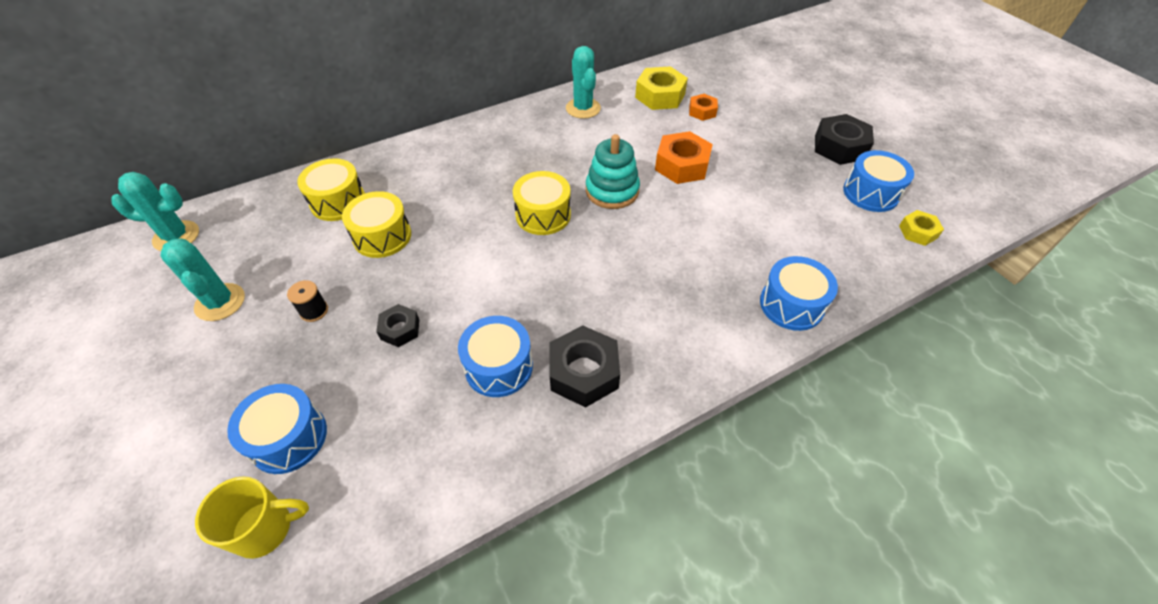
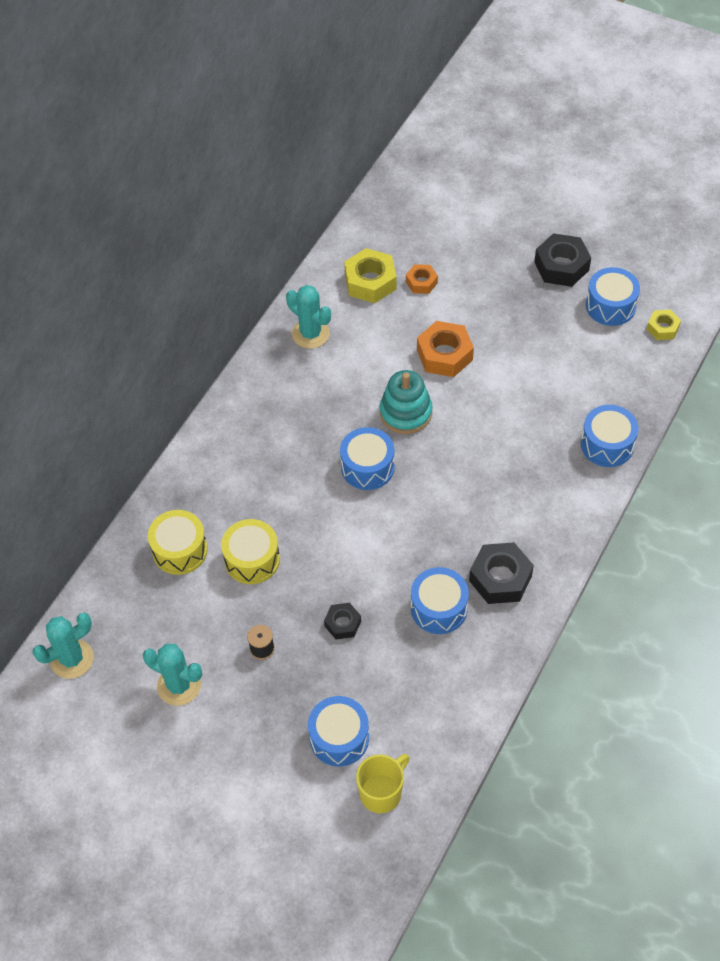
camera: 30 degrees left, 5 degrees up
yellow drum [513,171,571,235] -> blue drum [340,427,395,490]

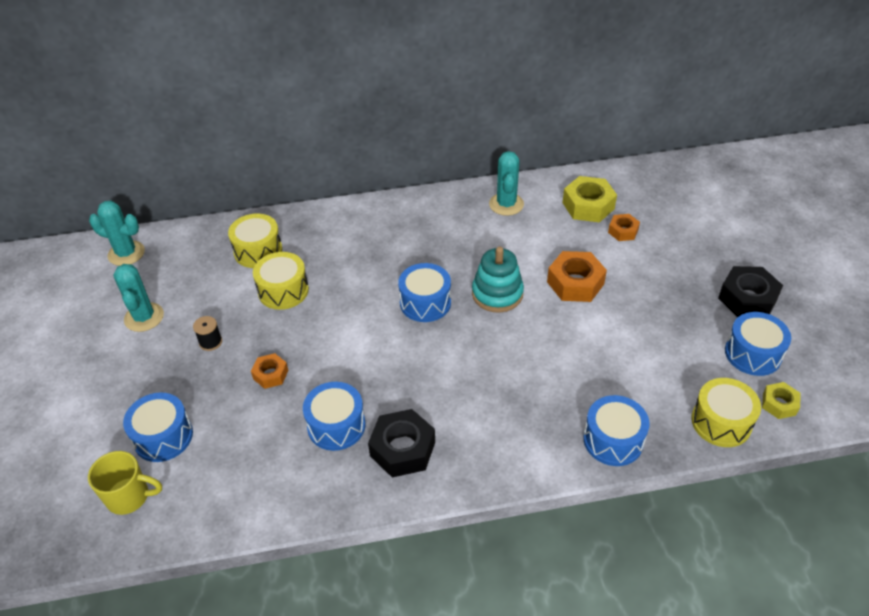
camera: 50 degrees right, 10 degrees down
black nut [324,603,361,640] -> orange nut [251,353,288,389]
none -> yellow drum [692,378,761,447]

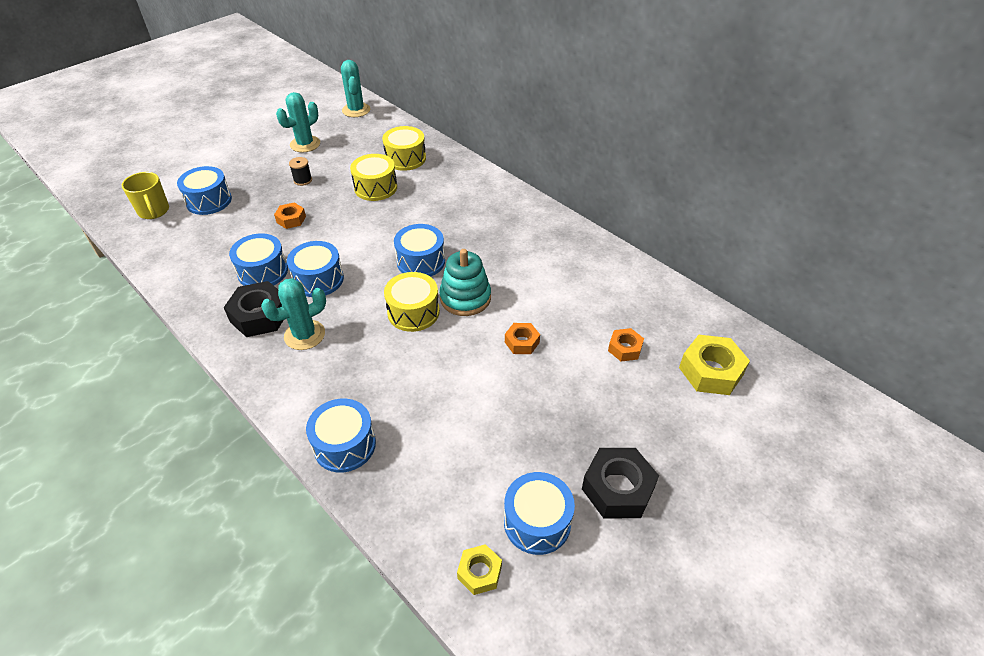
camera: 55 degrees right, 0 degrees up
turquoise cactus [489,151,524,216] -> turquoise cactus moved to [261,278,326,350]
orange nut [547,251,607,302] -> orange nut [505,323,540,354], size x0.58
yellow nut [562,176,617,222] -> yellow nut moved to [679,335,750,395]
yellow drum [692,378,761,447] -> yellow drum moved to [384,272,440,332]
none -> blue drum [287,241,344,297]

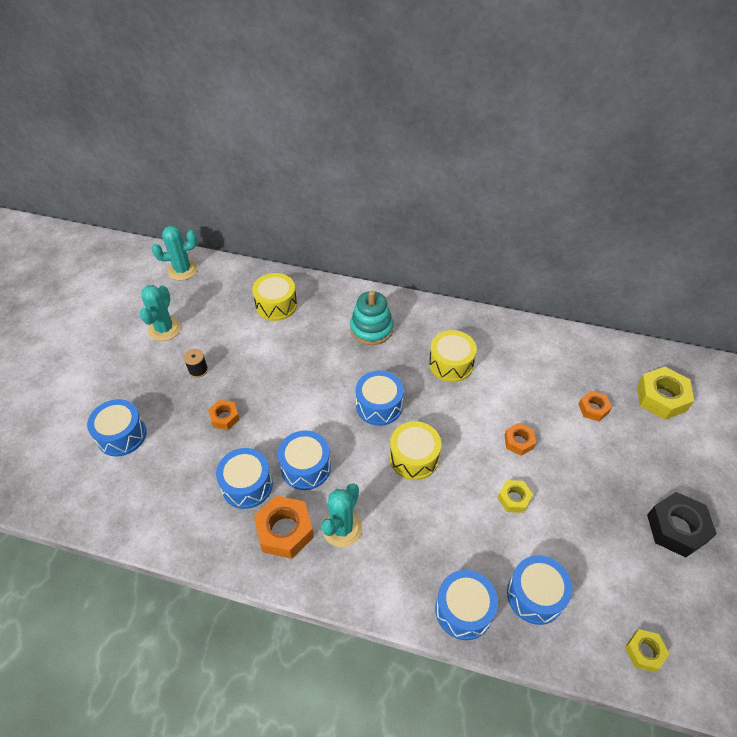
camera: 30 degrees left, 5 degrees up
yellow mug [122,172,169,219] -> none
black nut [224,281,283,337] -> orange nut [254,495,314,559]
turquoise cactus [341,60,370,117] -> turquoise cactus turned 60 degrees counterclockwise [152,226,198,280]
yellow drum [350,154,397,201] -> yellow drum moved to [429,330,477,382]
turquoise stacking toy [439,249,491,316] -> turquoise stacking toy moved to [350,291,393,345]
blue drum [504,472,575,555] -> blue drum moved to [507,555,573,625]
none -> yellow nut [498,480,533,513]

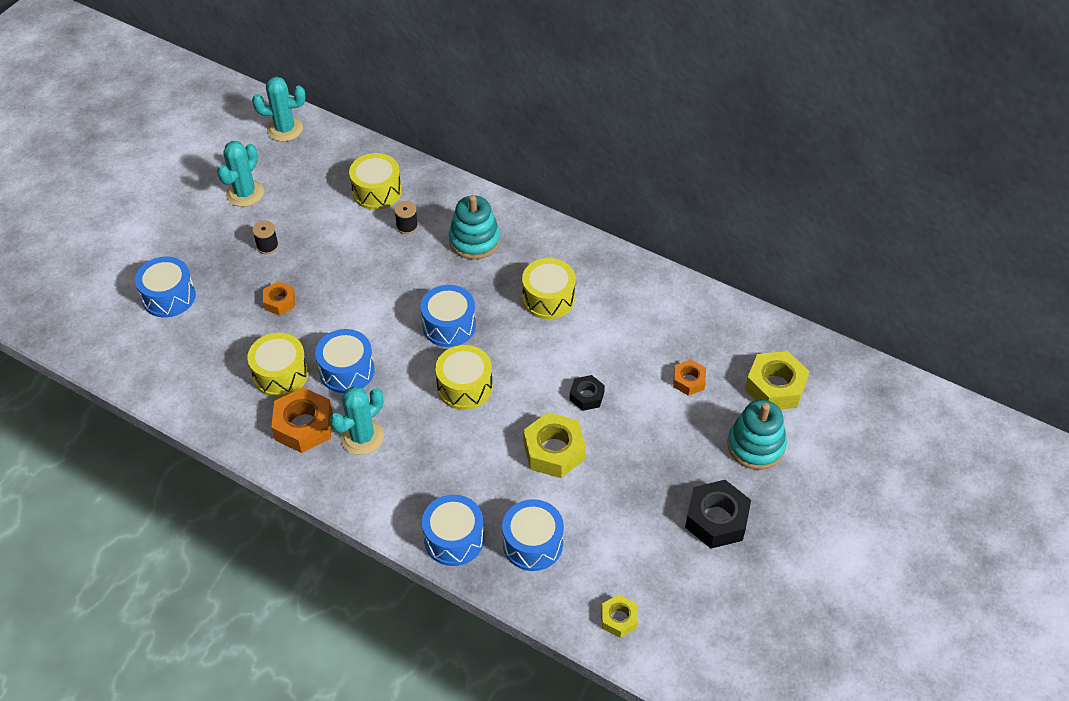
camera: 15 degrees right, 0 degrees up
blue drum [216,448,273,509] -> yellow drum [247,333,308,397]
yellow nut [498,480,533,513] -> yellow nut [523,412,586,478], size x1.74
orange nut [504,423,536,456] -> black nut [570,375,605,411]
none -> black spool [394,201,418,234]
none -> turquoise stacking toy [727,400,787,470]

